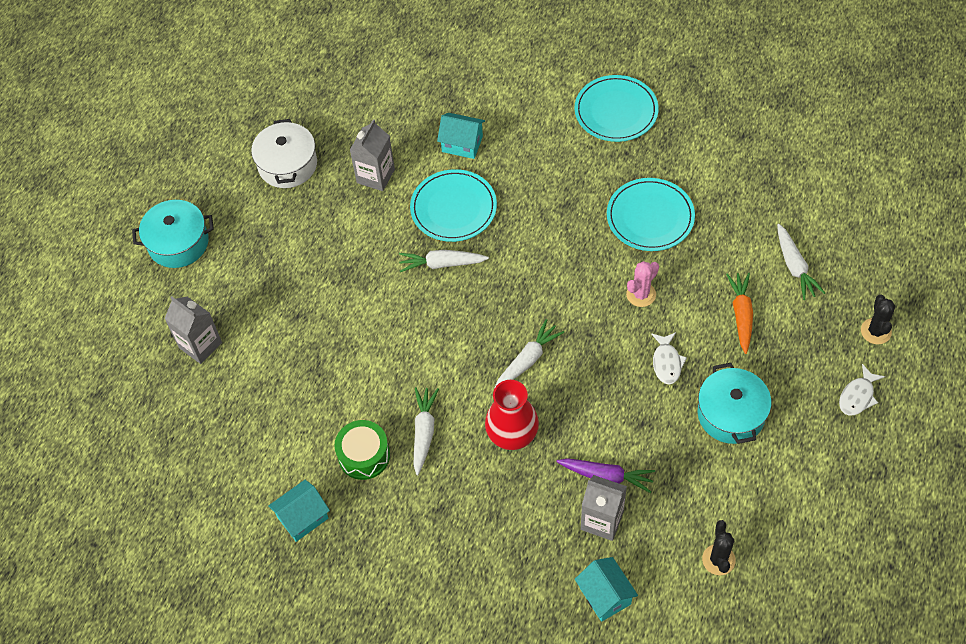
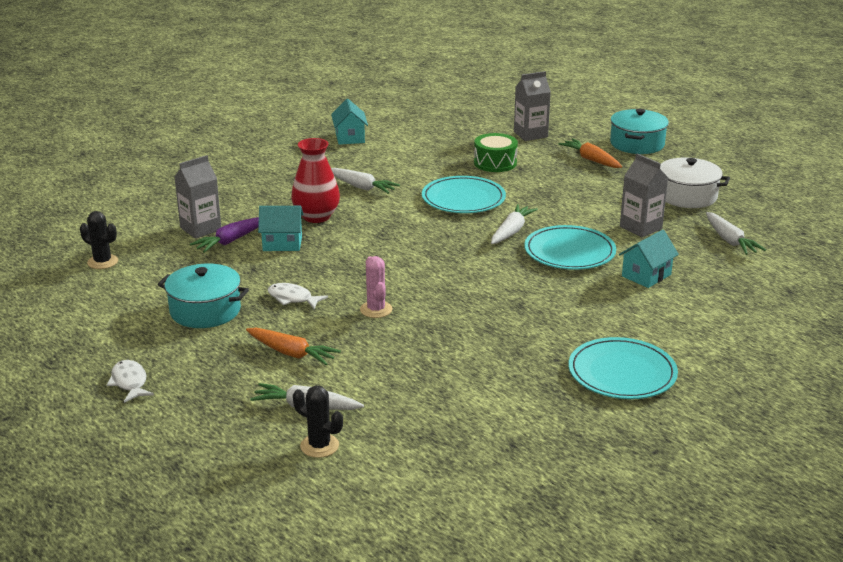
camera: 115 degrees right, 30 degrees down
green drum [335,420,390,480] -> green drum moved to [474,133,518,172]
white carrot [494,319,564,389] -> white carrot moved to [706,212,766,255]
turquoise house [575,557,638,622] -> turquoise house moved to [258,206,304,251]
turquoise plate [607,178,695,251] -> turquoise plate moved to [422,176,506,213]
black cactus [861,295,895,344] -> black cactus moved to [293,386,343,458]
none -> orange carrot [559,138,622,168]

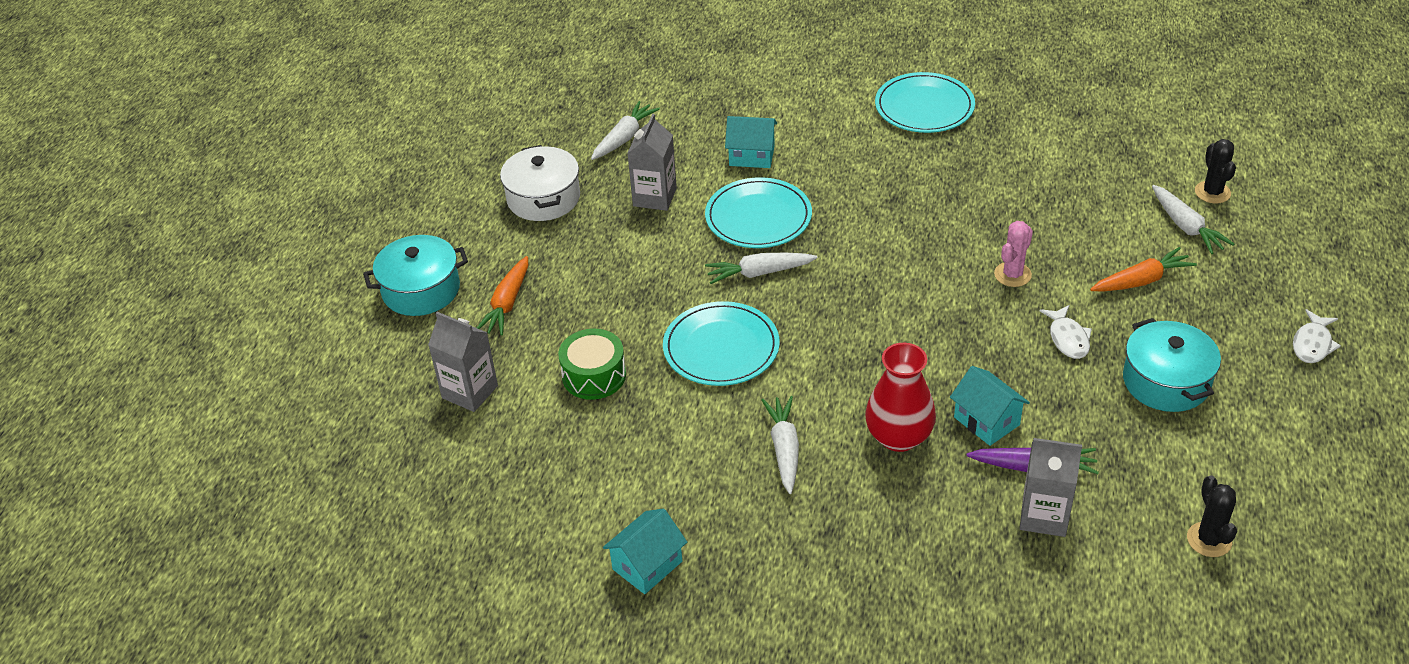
camera: 125 degrees left, 15 degrees up
orange carrot [246,328,341,365] -> orange carrot turned 75 degrees clockwise [1090,247,1197,292]

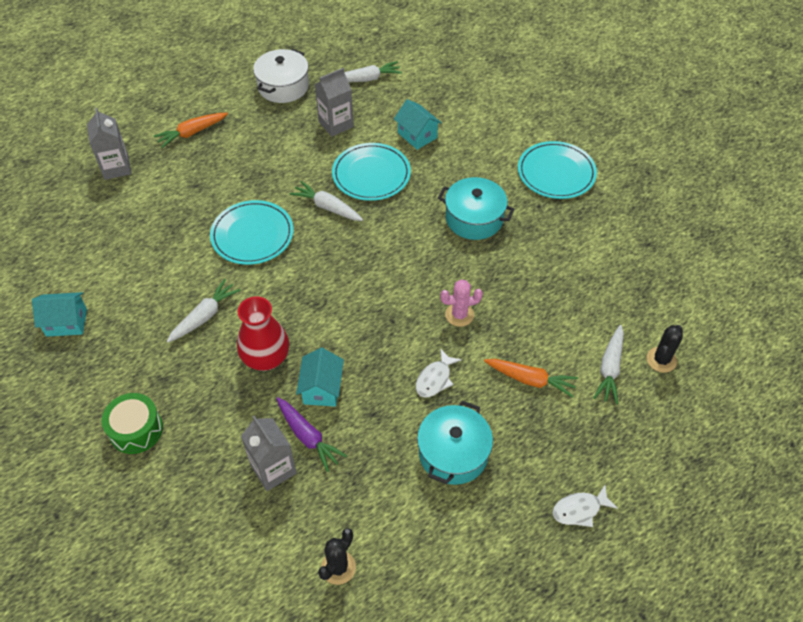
camera: 40 degrees right, 10 degrees up
turquoise pot [363,235,468,316] -> turquoise pot moved to [438,177,515,240]
green drum [558,329,626,400] -> green drum moved to [102,393,163,454]

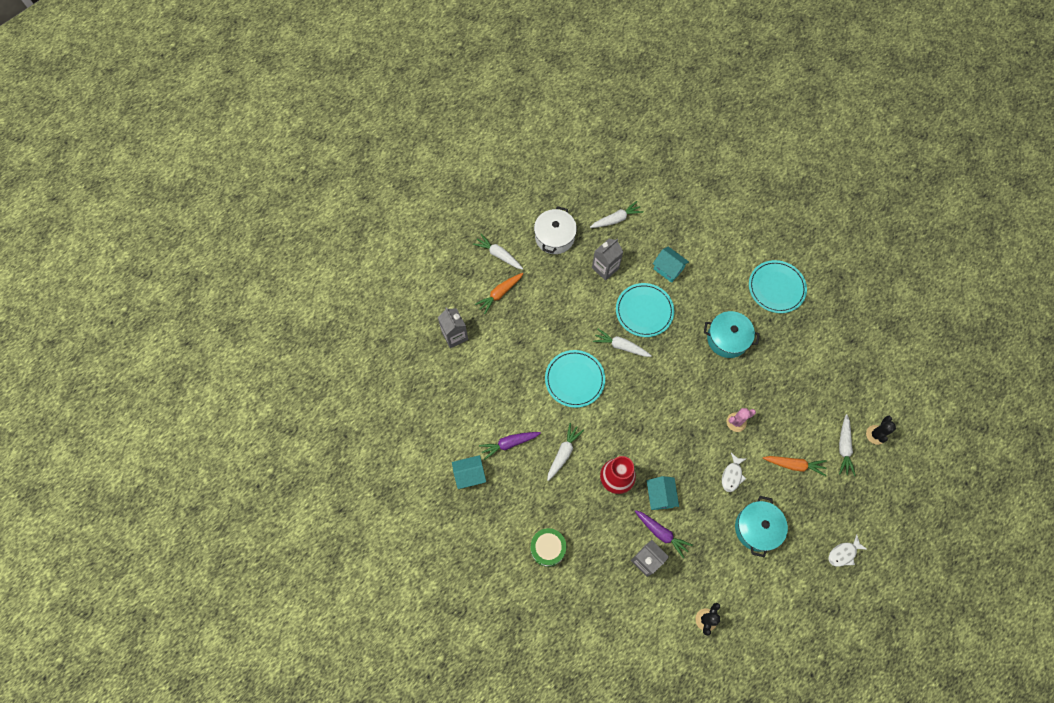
camera: 10 degrees left, 15 degrees up
none -> white carrot [473,234,523,270]
none -> purple carrot [479,432,541,460]

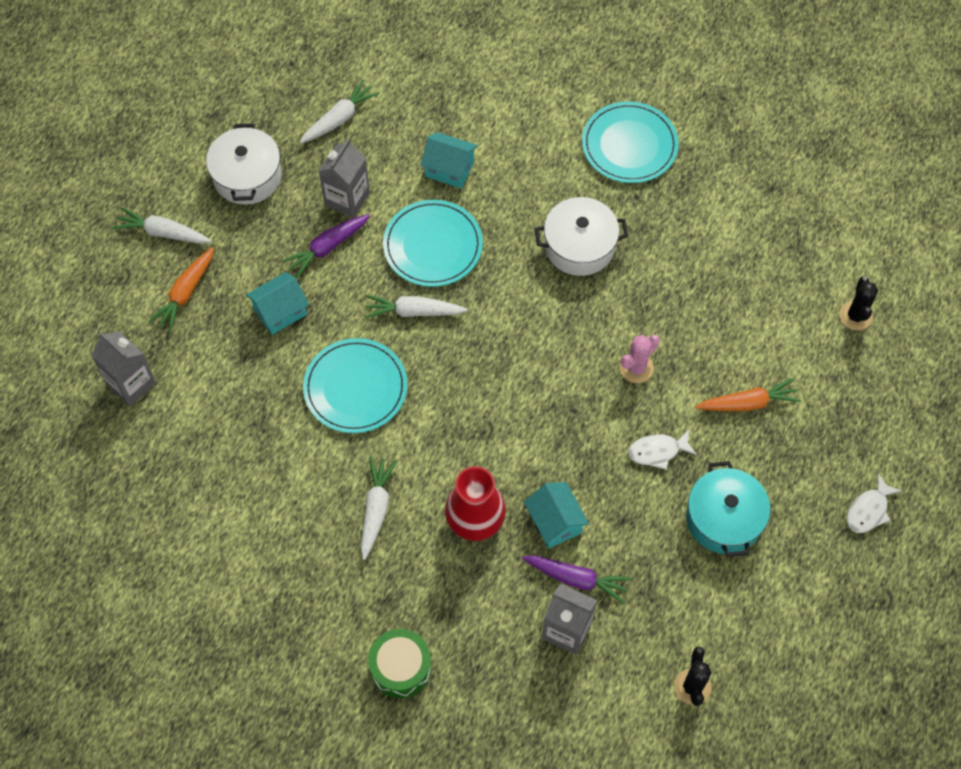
camera: 20 degrees left, 5 degrees down
turquoise house [452,455,486,489] -> turquoise house moved to [246,272,309,335]
purple carrot [479,432,541,460] -> purple carrot moved to [282,214,370,278]
turquoise pot [704,311,760,358] -> white pot [534,197,628,276]
white fish [722,453,746,492] -> white fish turned 75 degrees clockwise [628,430,697,470]
white carrot [839,414,856,476] -> none

